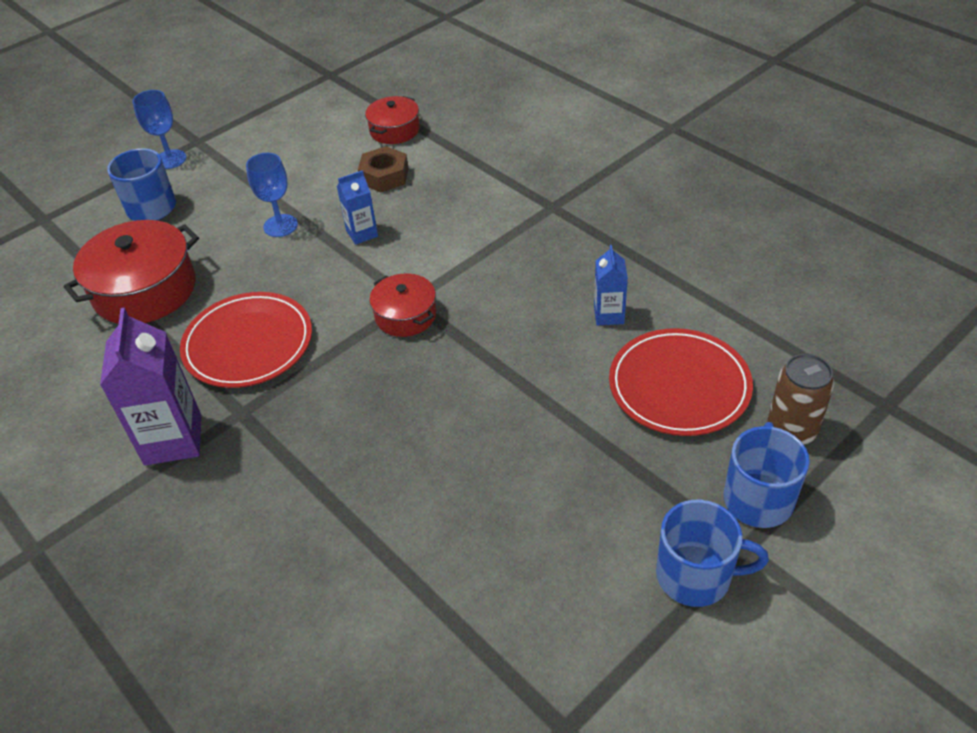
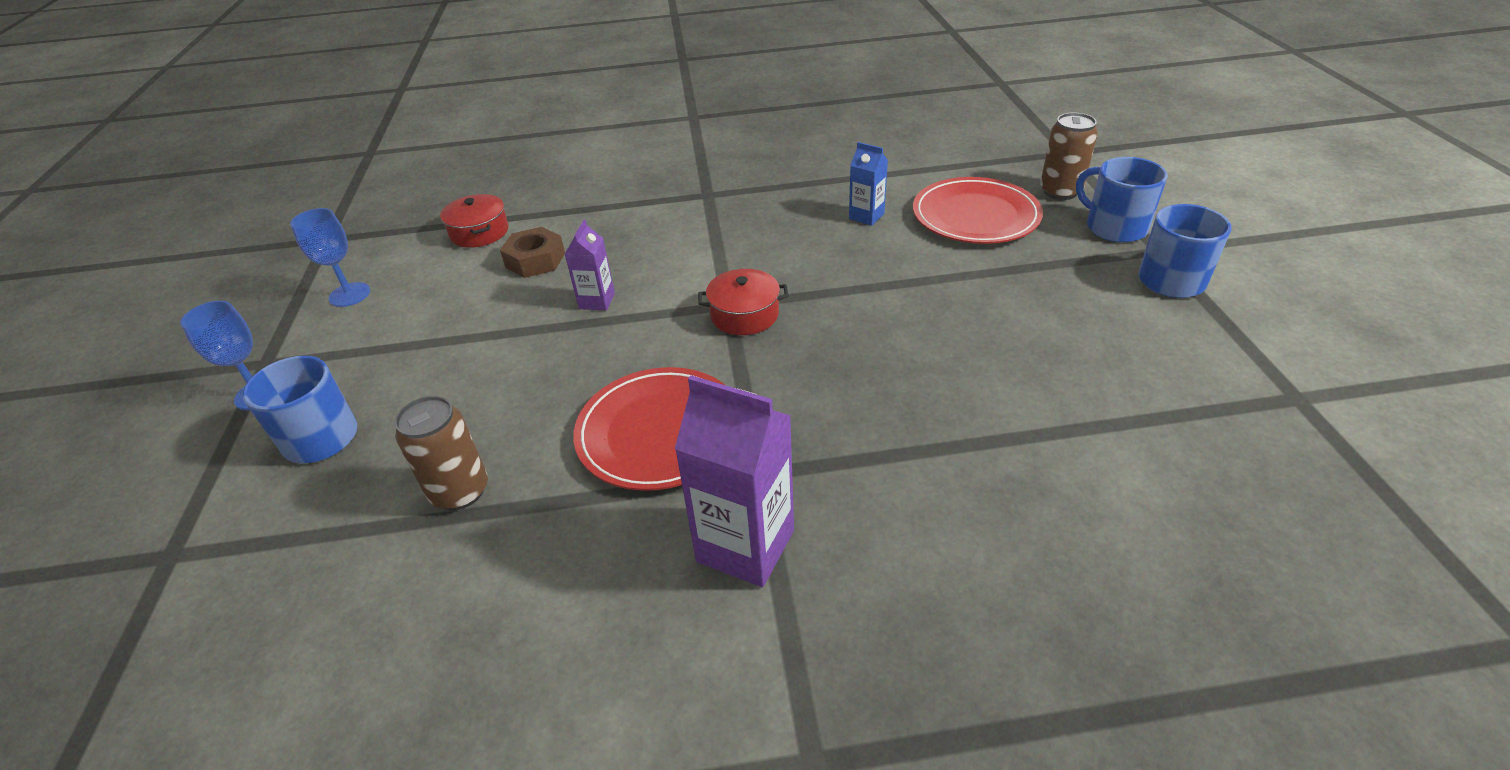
camera: 55 degrees left, 5 degrees down
red pot [64,220,199,324] -> brown can [395,396,488,510]
blue goblet [246,153,298,237] -> blue goblet moved to [290,208,370,307]
blue carton [337,170,378,245] -> purple carton [565,220,615,310]

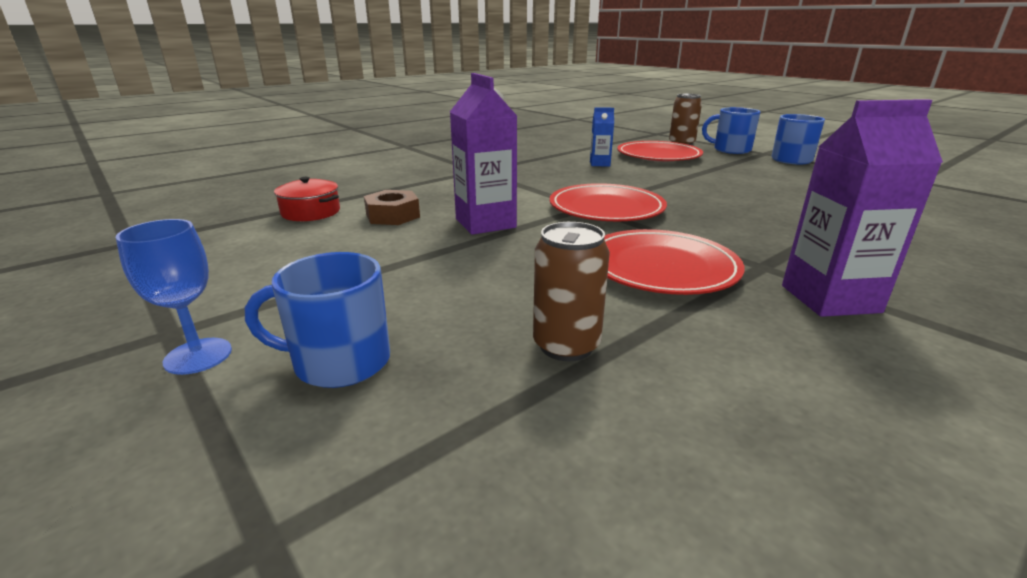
camera: 35 degrees left, 15 degrees down
blue goblet [290,208,370,307] -> none
purple carton [565,220,615,310] -> purple carton [450,73,517,235], size x1.81
red pot [698,269,789,335] -> red plate [550,183,667,221]

